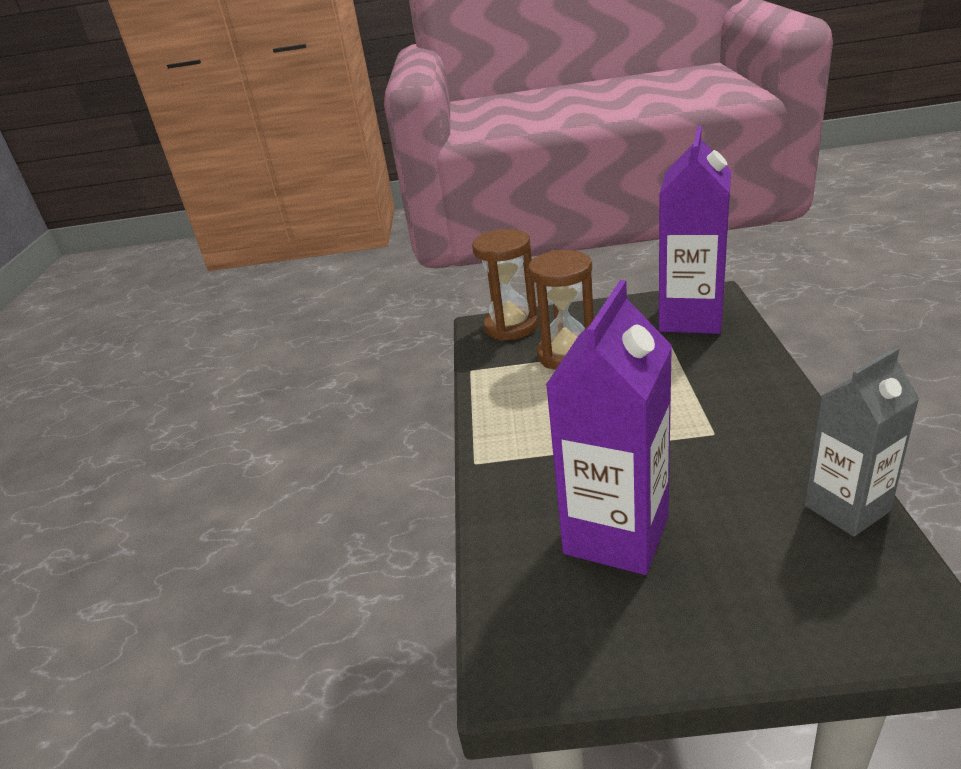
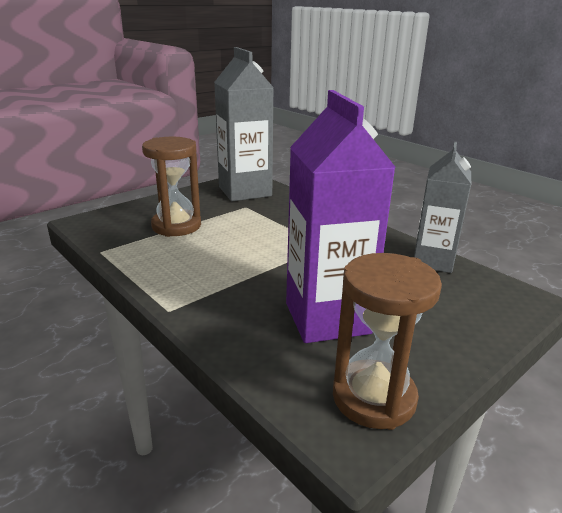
camera: 45 degrees left, 5 degrees down
brown hourglass [472,229,538,341] -> brown hourglass moved to [333,253,442,430]
purple carton [659,126,731,334] -> grey carton [214,47,274,201]

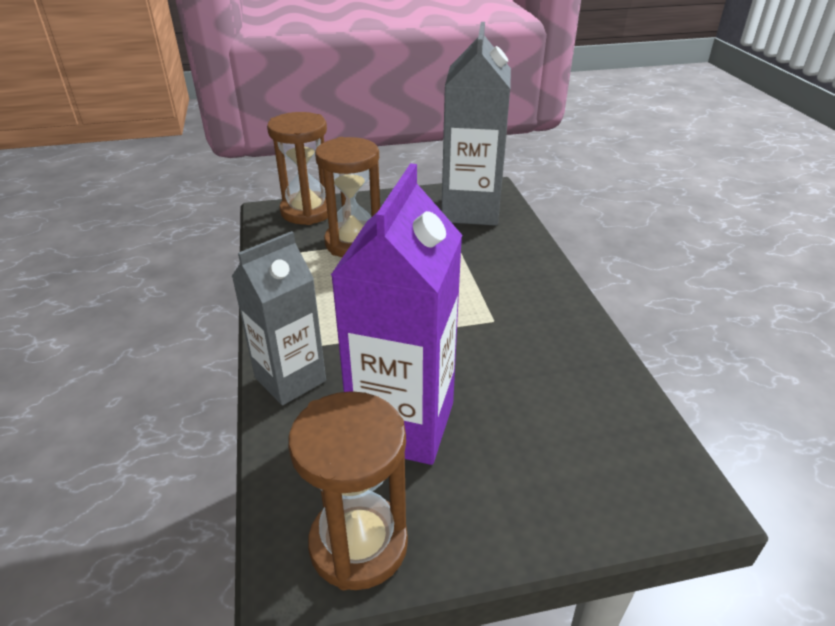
camera: 30 degrees right, 10 degrees up
grey carton [414,142,471,273] -> grey carton moved to [232,231,326,405]
none -> brown hourglass [267,112,328,225]

